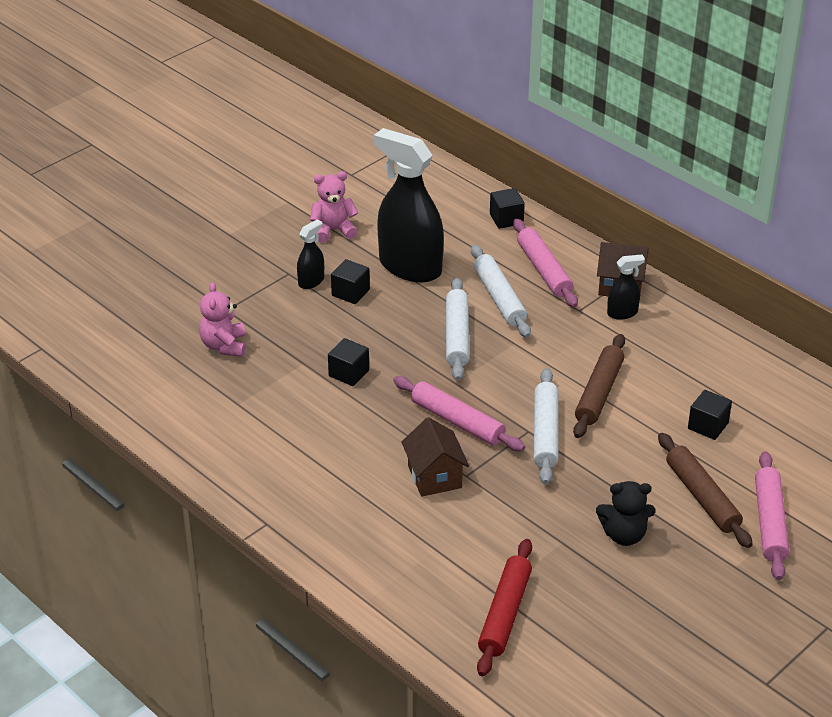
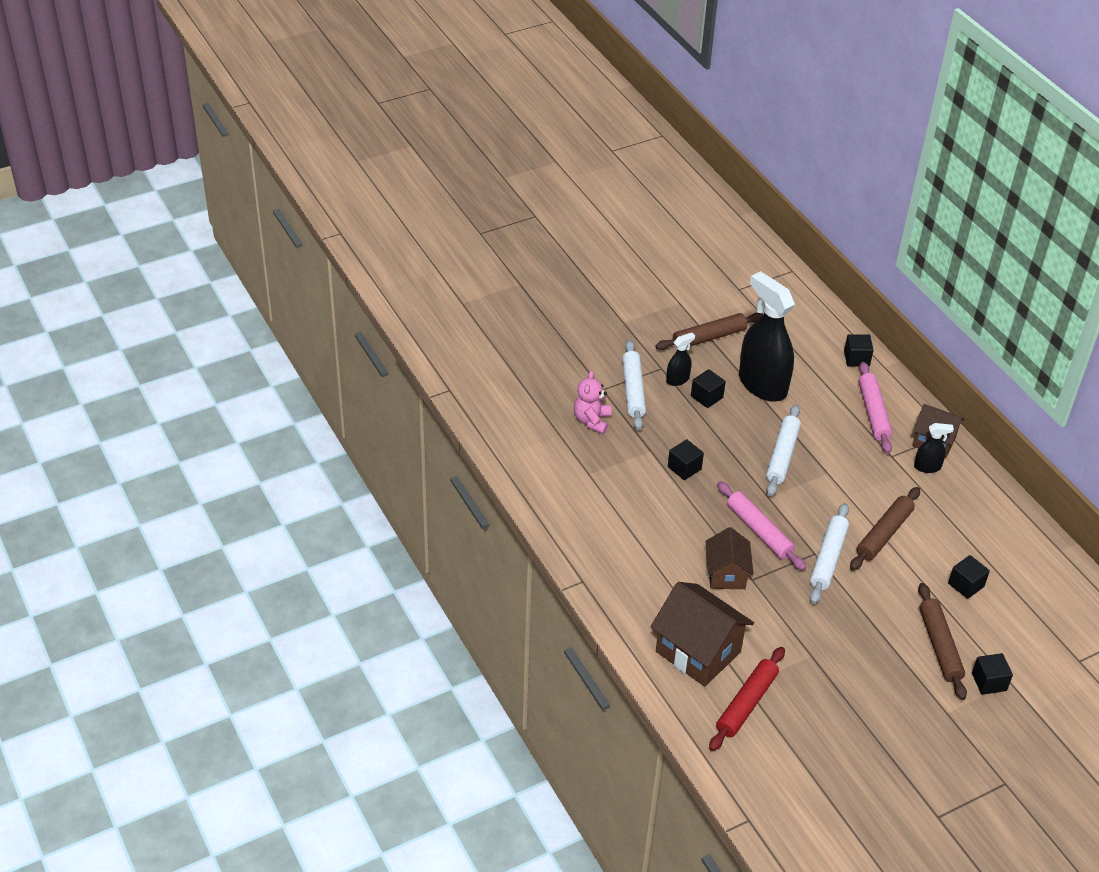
camera: 15 degrees right, 5 degrees up
pink teddy bear [310,171,358,243] -> brown rolling pin [656,313,763,350]
white rolling pin [471,245,531,338] -> white rolling pin moved to [622,340,646,430]
black teddy bear [596,481,655,546] -> none
pink rolling pin [755,451,789,580] -> black cube [972,653,1013,695]
none -> brown house [650,582,754,687]

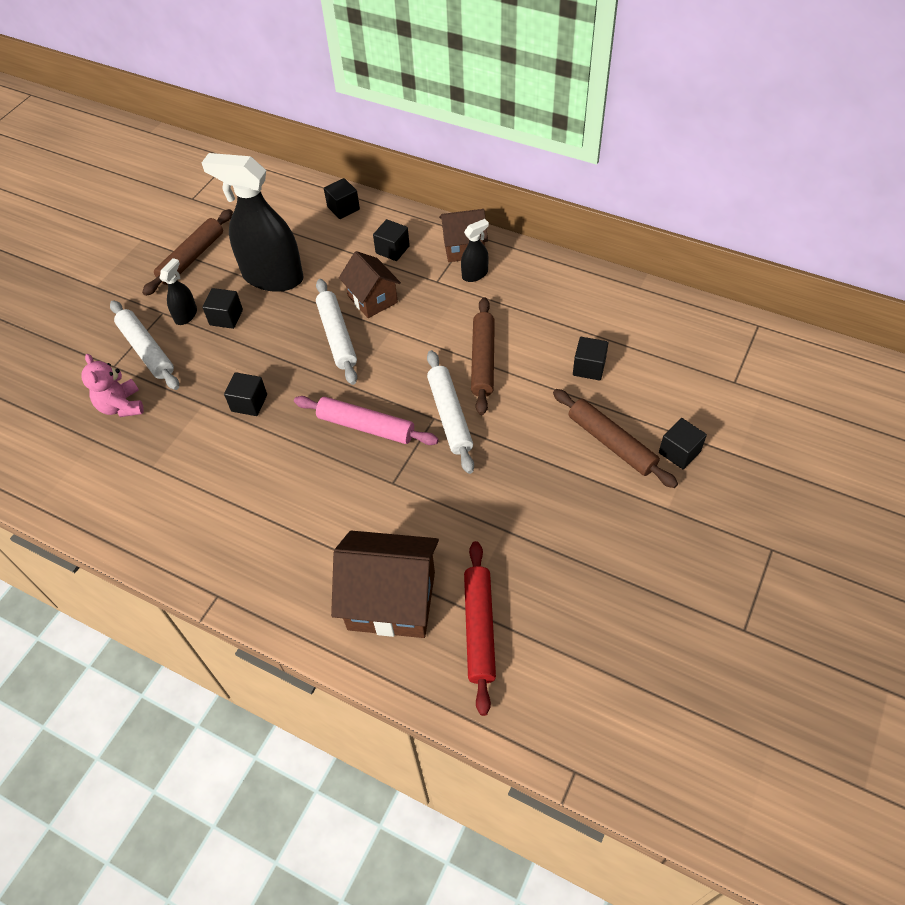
camera: 30 degrees left, 10 degrees up
brown house [705,527,754,589] -> brown house moved to [339,251,401,318]
pink rolling pin [859,362,892,454] -> black cube [373,219,410,261]

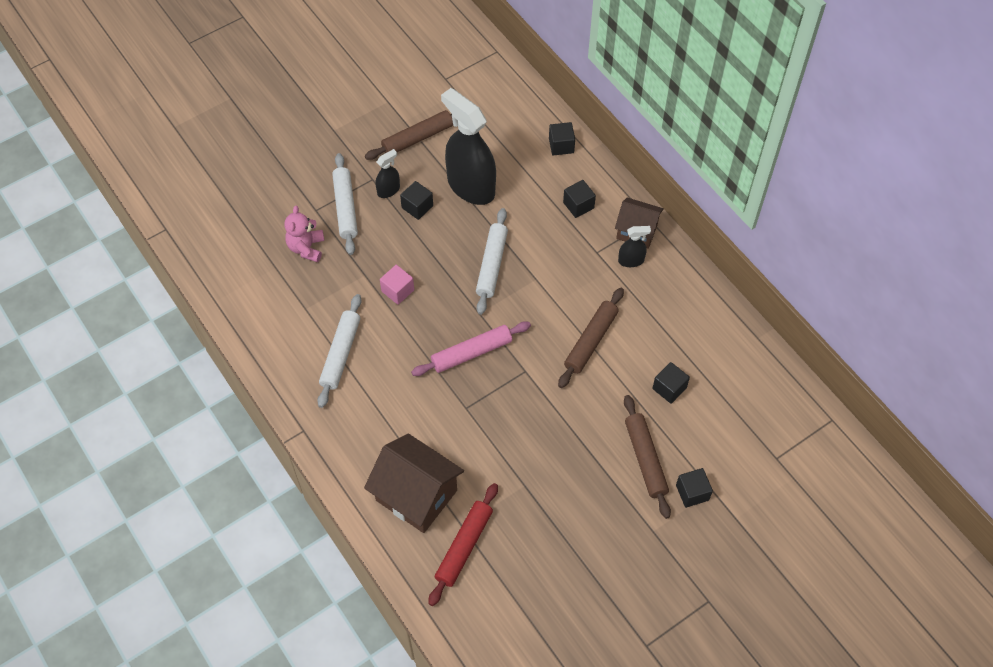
camera: 25 degrees right, 5 degrees up
black cube [224,372,267,416] -> pink cube [380,265,414,305]
pink rolling pin [294,396,439,445] -> pink rolling pin turned 75 degrees counterclockwise [411,321,531,376]
brown house [339,251,401,318] -> none
white rolling pin [427,350,474,474] -> white rolling pin moved to [317,294,362,408]

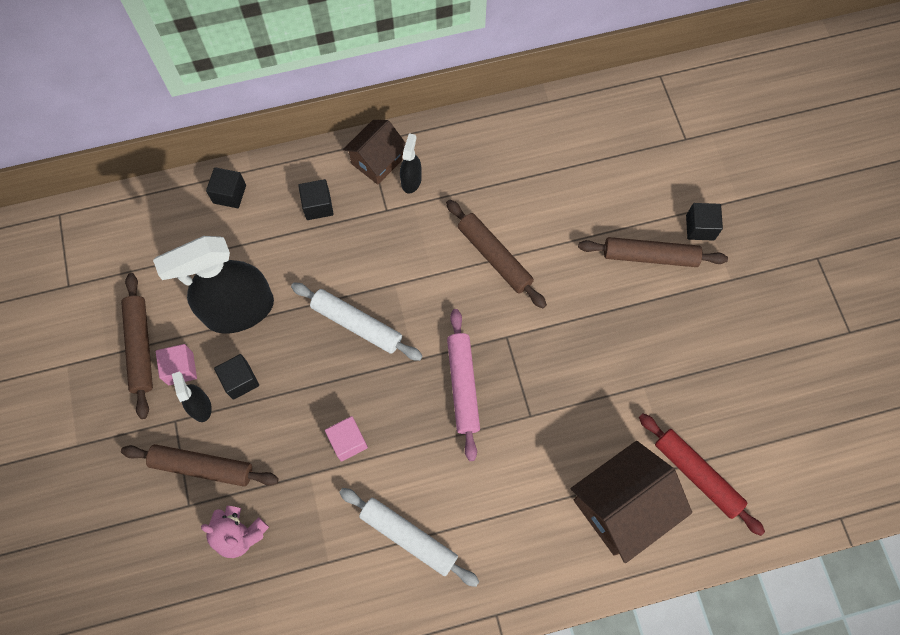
camera: 70 degrees left, 10 degrees up
white rolling pin [332,153,358,255] -> brown rolling pin [121,444,279,487]
black cube [652,362,690,404] -> none
none -> pink cube [156,344,197,385]

